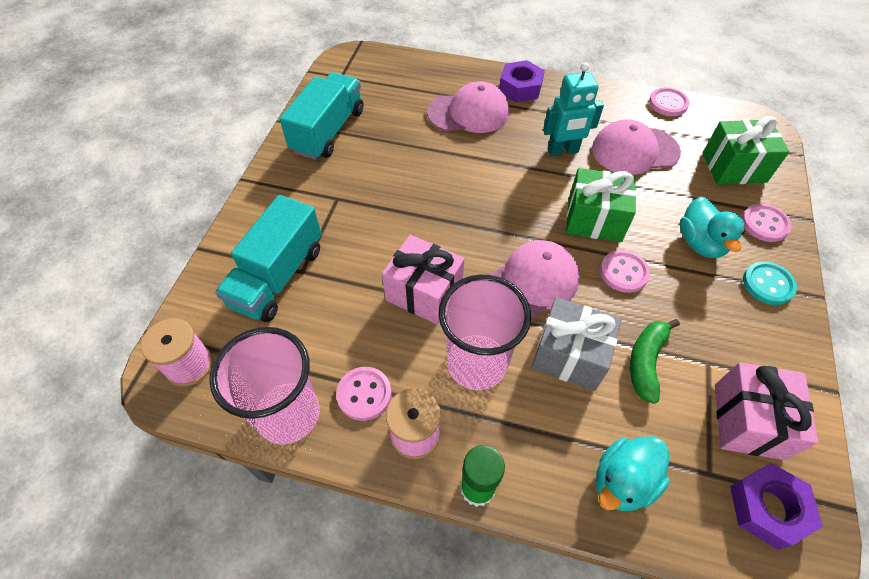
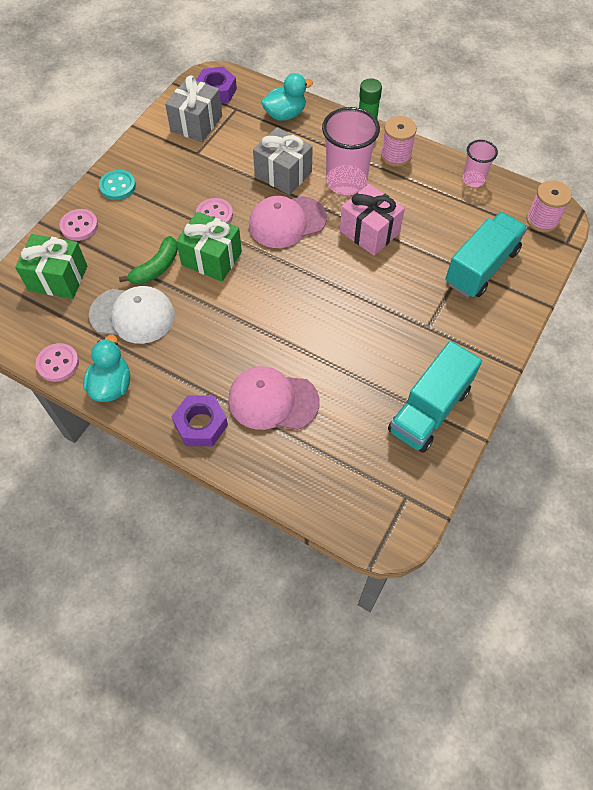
camera: 165 degrees left, 5 degrees up
pink cup [209,327,320,445] -> pink cup [463,140,498,187], size x0.56
pink button [336,367,392,421] -> none
turquoise robot [543,62,604,157] -> none
pink cap [592,119,681,175] -> white cap [89,286,175,344]
green banana [630,319,680,404] -> green banana moved to [119,236,178,284]
turquoise duck [680,197,745,258] -> turquoise duck moved to [83,335,130,402]
pink gift [715,362,818,460] -> grey gift [165,76,222,142]

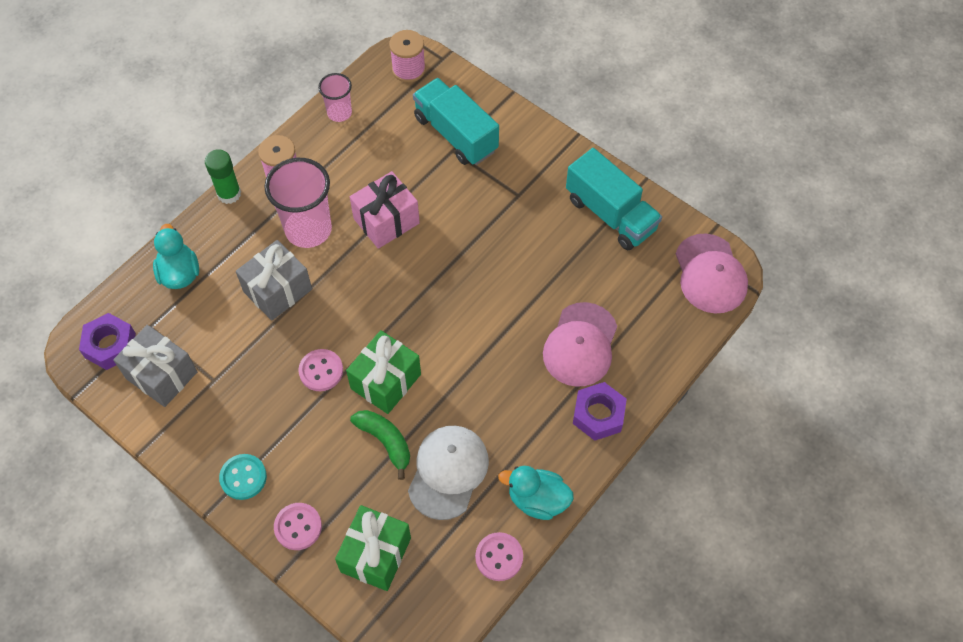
camera: 80 degrees left, 0 degrees up
pink cap [249,196,327,248] -> pink cap moved to [676,234,748,313]

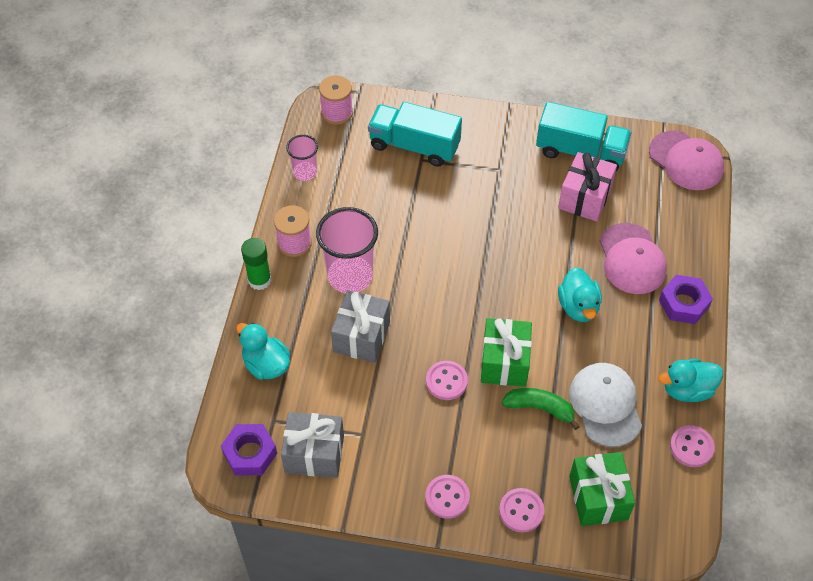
camera: 30 degrees left, 5 degrees down
turquoise button [219,454,267,500] -> pink button [425,475,470,519]
pink gift [350,171,420,249] -> pink gift moved to [558,152,617,222]
none -> turquoise duck [558,267,602,322]

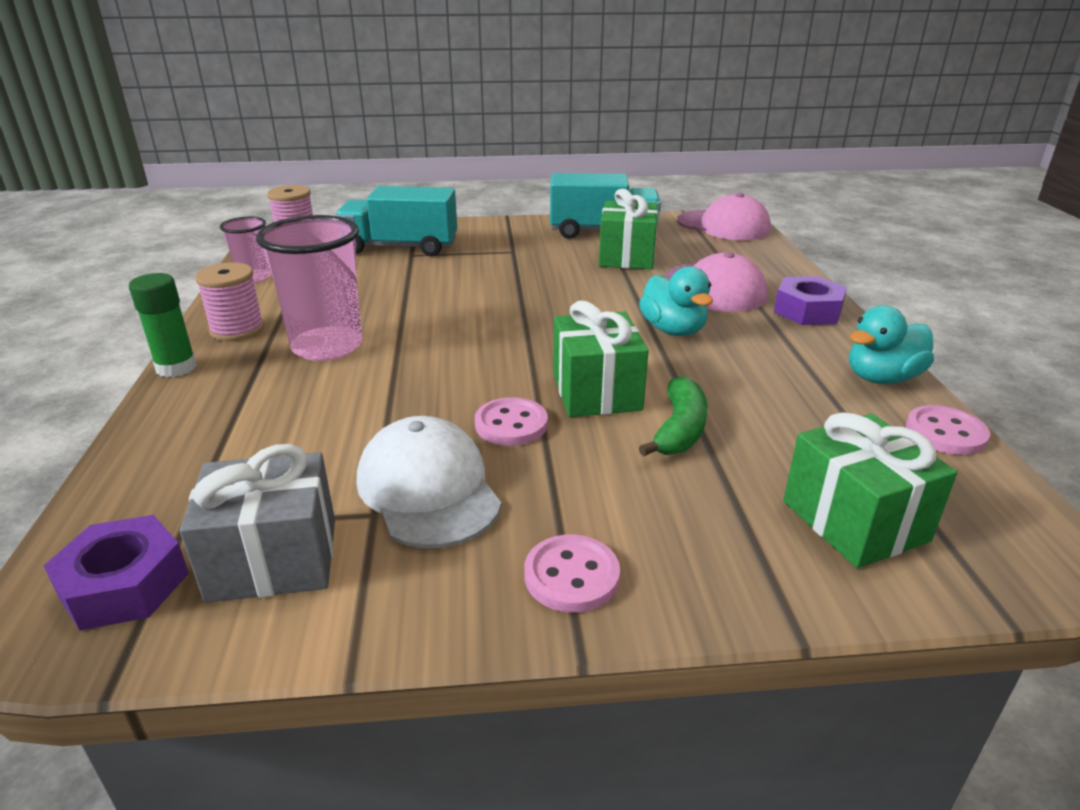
camera: 15 degrees left, 25 degrees down
turquoise duck [236,323,291,380] -> none
grey gift [331,290,390,363] -> none
pink button [499,488,544,533] -> none
green banana [502,388,580,430] -> green banana turned 105 degrees clockwise [639,376,707,456]
pink gift [558,152,617,222] -> green gift [599,189,658,269]
white cap [569,363,642,447] -> white cap moved to [357,416,501,548]

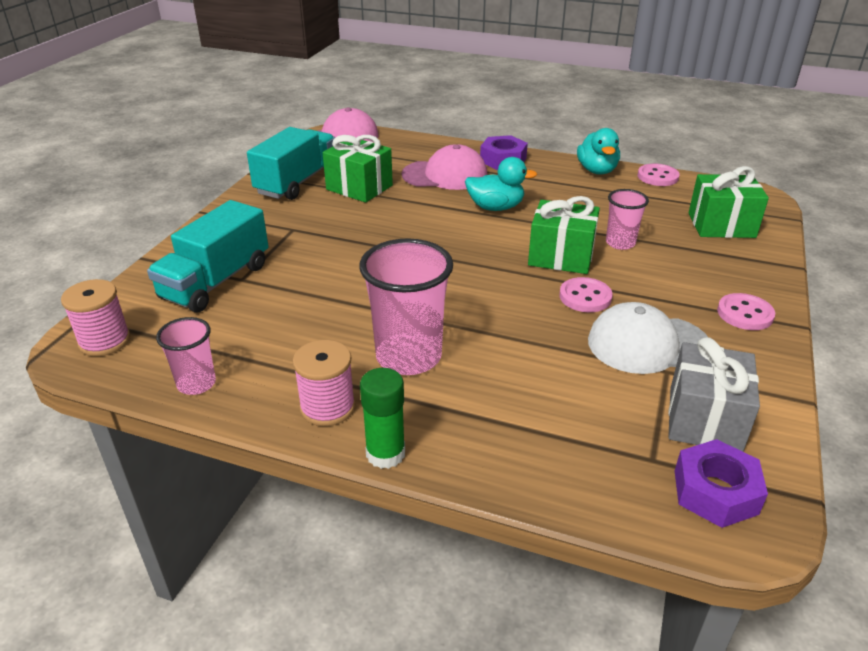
camera: 65 degrees left, 5 degrees up
green banana [639,376,707,456] -> pink cup [606,189,649,250]

